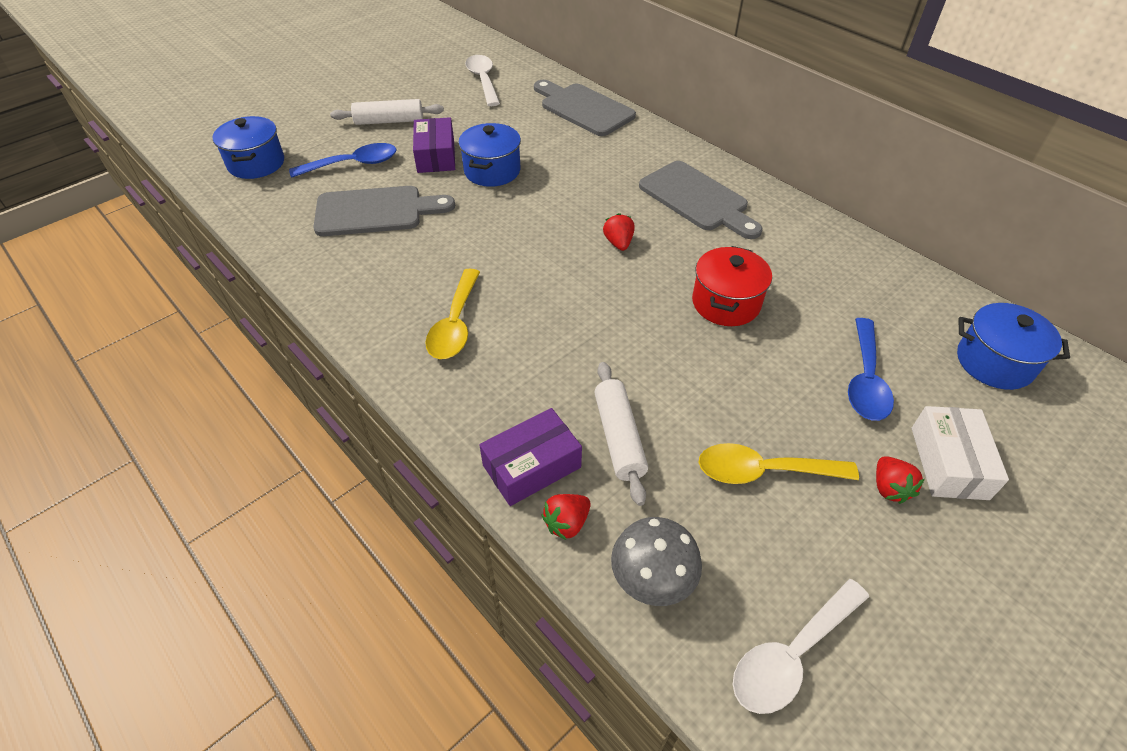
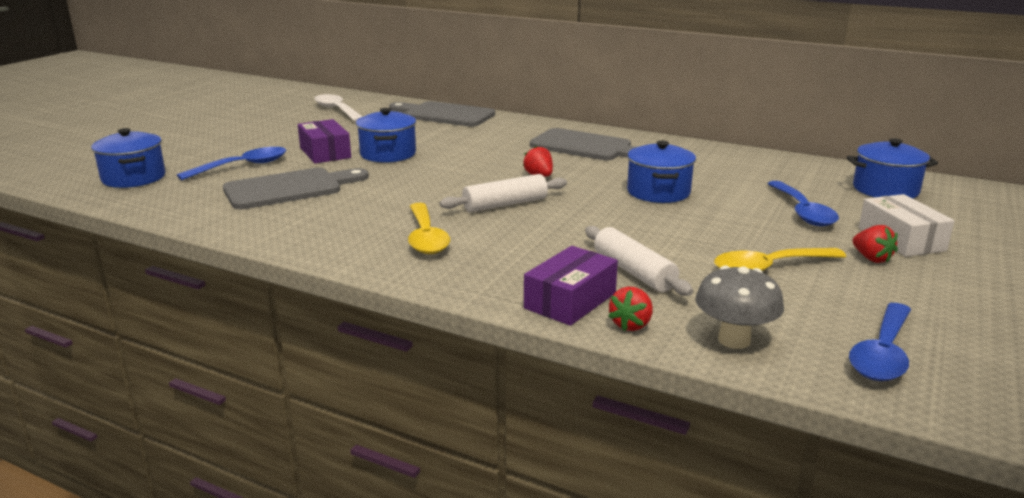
camera: 20 degrees left, 25 degrees down
white rolling pin [330,99,444,125] -> white rolling pin moved to [440,174,567,212]
red pot [692,246,772,326] -> blue pot [627,140,696,203]
white spoon [733,579,869,714] -> blue spoon [849,303,911,381]

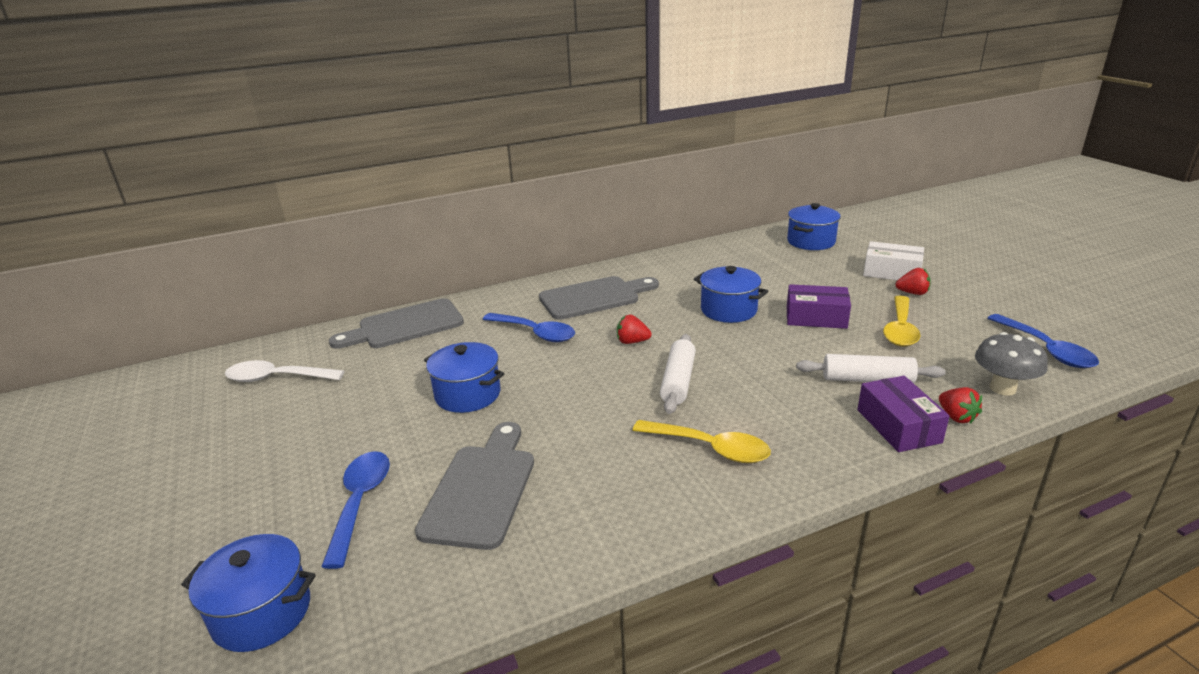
camera: 50 degrees left, 5 degrees up
purple box [298,119,351,163] -> purple box moved to [787,284,851,329]
blue spoon [767,181,839,226] -> blue spoon moved to [483,313,575,342]

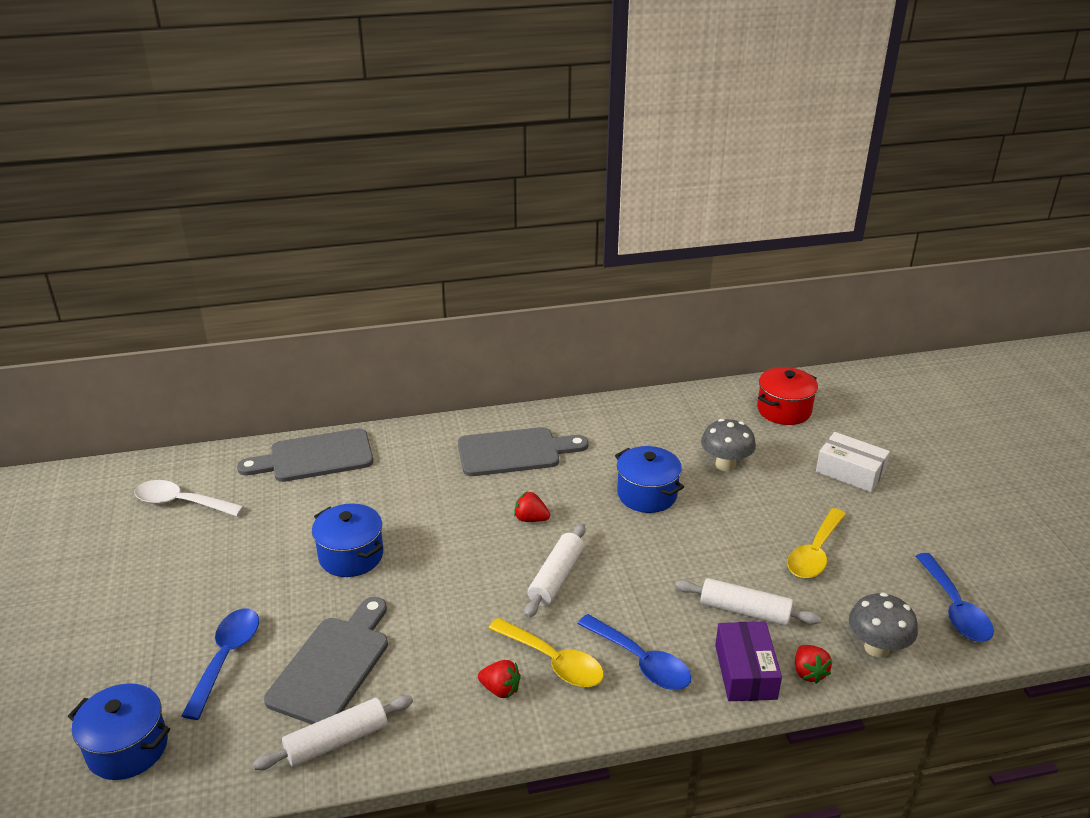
camera: 10 degrees right, 5 degrees up
blue spoon [483,313,575,342] -> blue spoon moved to [577,614,691,690]
blue pot [787,203,841,250] -> red pot [757,367,818,425]
purple box [787,284,851,329] -> none
red strawberry [895,268,931,295] -> red strawberry moved to [478,660,521,698]
none -> white rolling pin [253,695,413,770]
none -> grey mushroom [701,419,756,471]

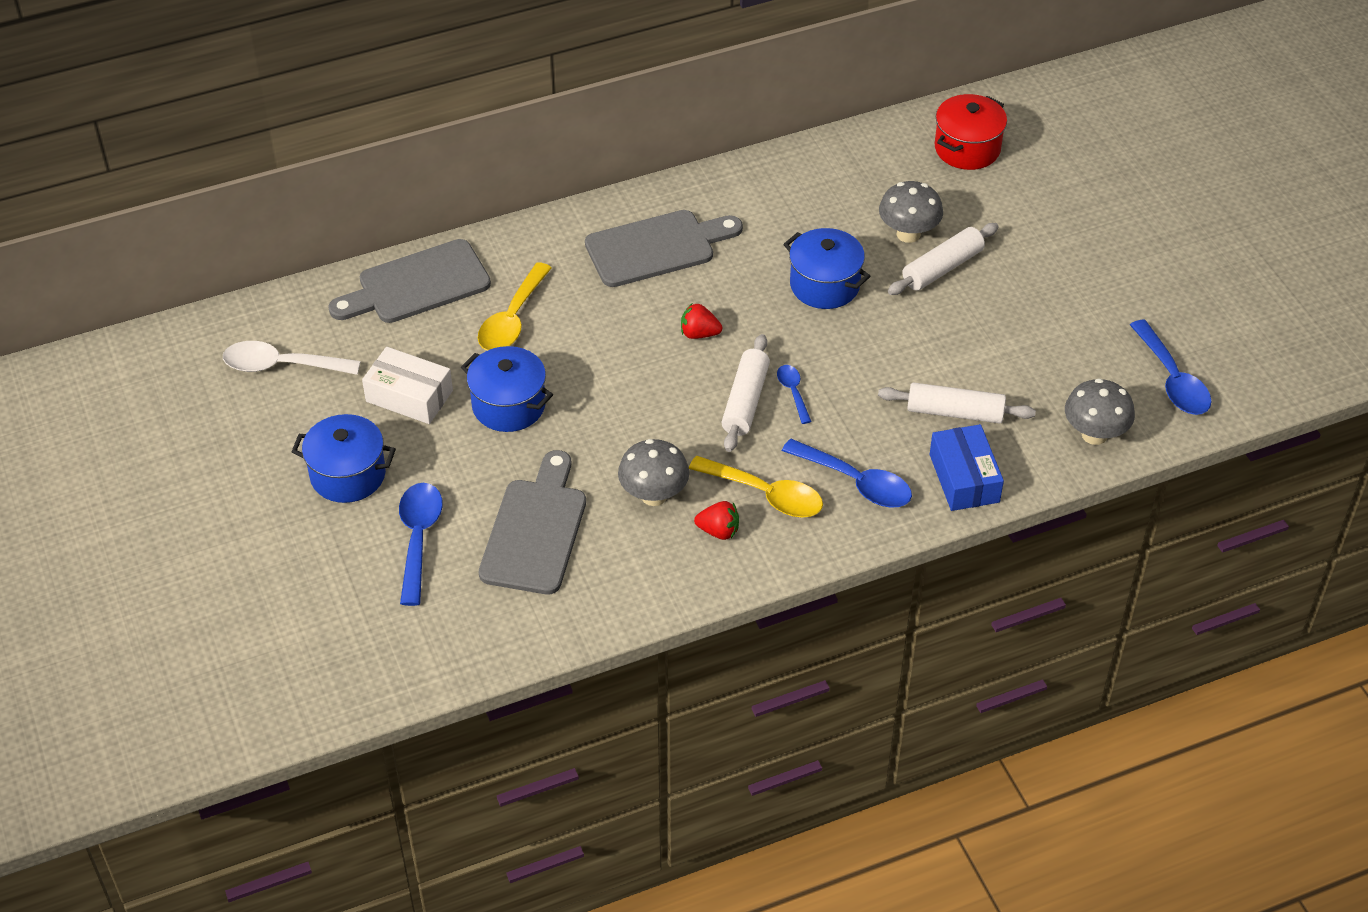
camera: 10 degrees left, 15 degrees up
blue pot [68,683,170,780] -> blue pot moved to [292,414,396,503]
white rolling pin [253,695,413,770] -> white rolling pin moved to [888,223,999,295]
purple box [715,621,782,701] -> blue box [930,424,1004,511]
yellow spoon [787,508,846,578] -> yellow spoon moved to [478,262,552,351]
red strawberry [795,645,832,684] -> none
white box [816,432,890,492] -> white box moved to [362,347,453,424]
none -> grey mushroom [618,439,689,506]
none -> blue spoon [777,365,812,424]

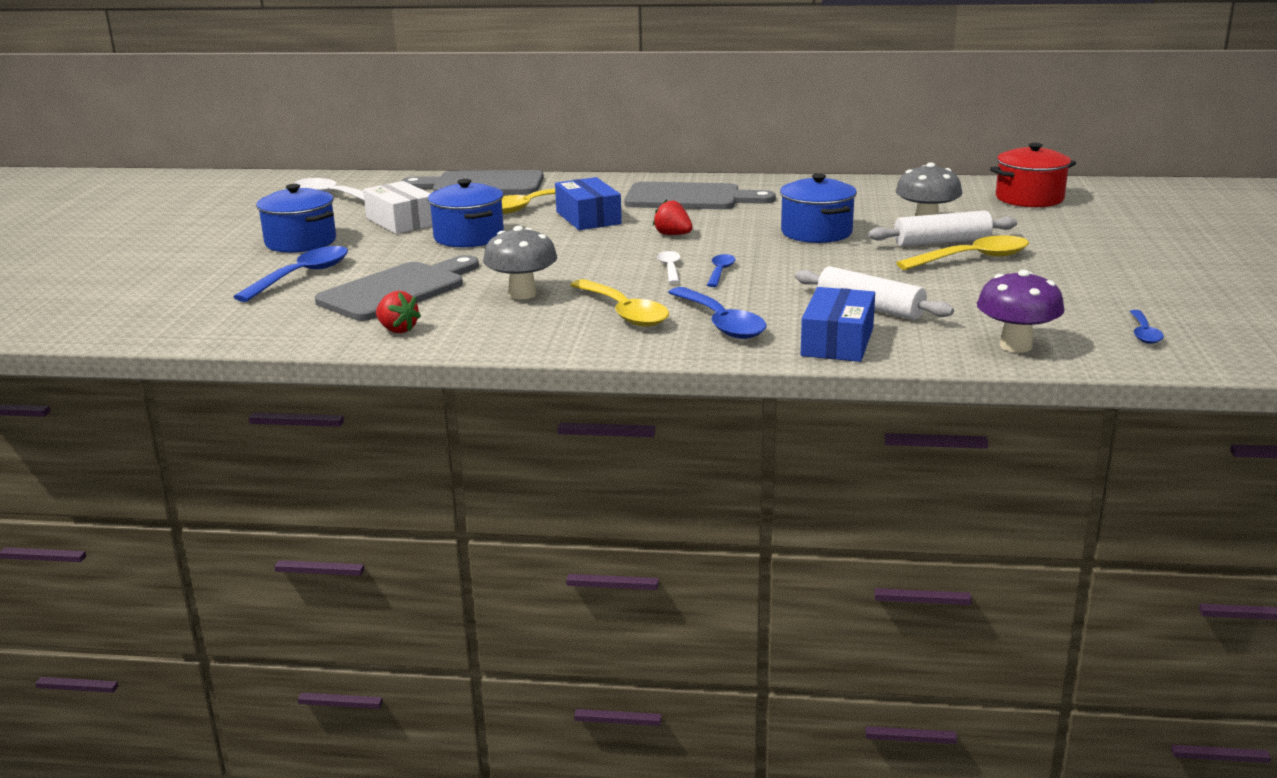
camera: 30 degrees right, 25 degrees down
red strawberry [694,501,739,540] -> red strawberry moved to [376,291,421,333]
white rolling pin [722,334,770,452] -> white spoon [657,251,681,284]
grey mushroom [1065,378,1135,445] -> purple mushroom [977,270,1065,353]
blue spoon [1130,320,1212,415] -> blue spoon [1129,310,1164,344], size x0.55
none -> blue box [555,177,622,230]
none -> yellow spoon [896,235,1029,270]

